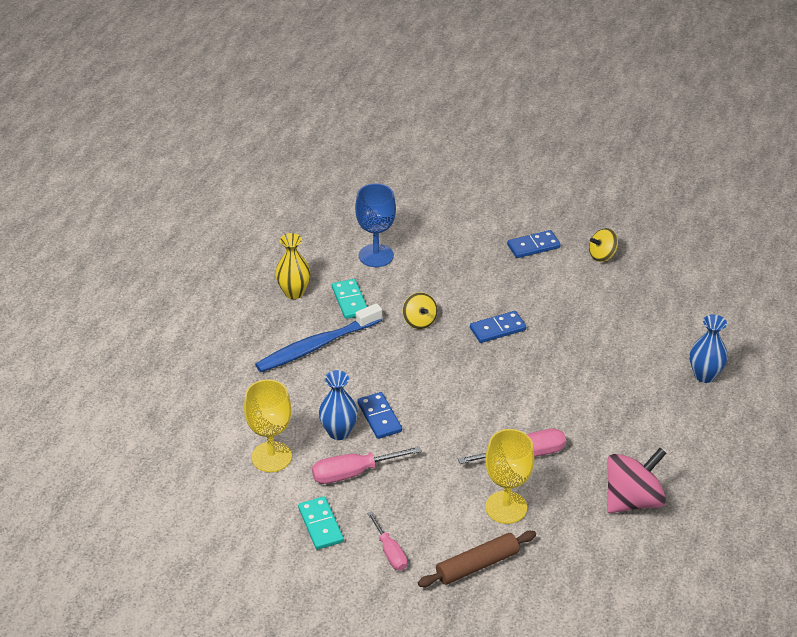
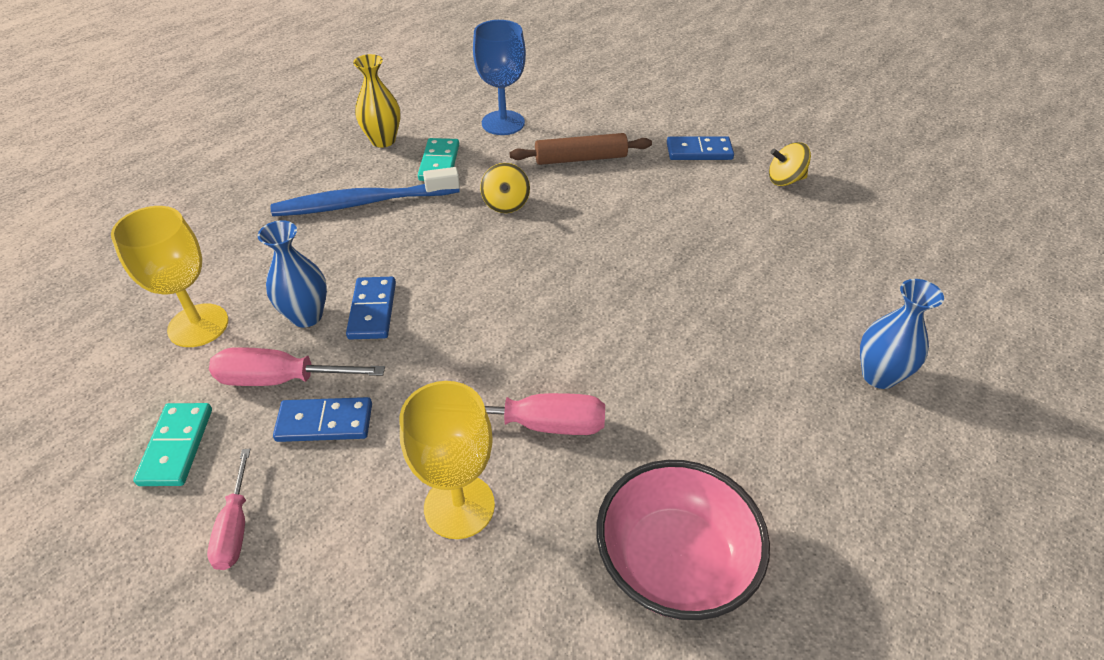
camera: 20 degrees right, 5 degrees up
brown rolling pin [418,531,536,587] -> brown rolling pin moved to [510,133,652,165]
blue domino [470,311,526,343] -> blue domino moved to [273,397,372,442]
pink spinning top [607,448,666,513] -> pink bowl [596,460,770,620]

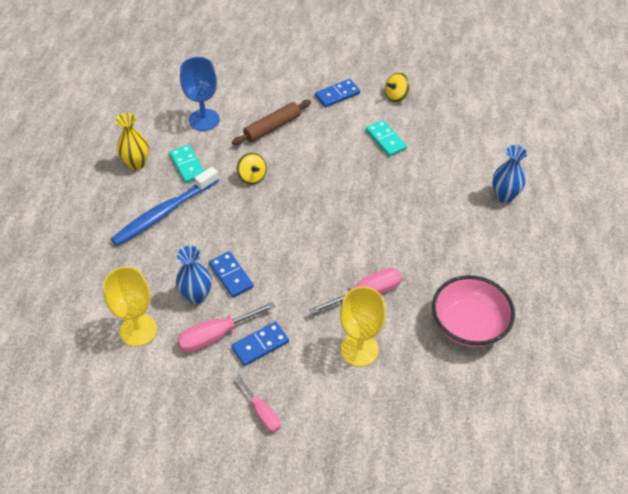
camera: 30 degrees left, 5 degrees up
turquoise domino [133,403,212,486] -> turquoise domino moved to [366,120,407,157]

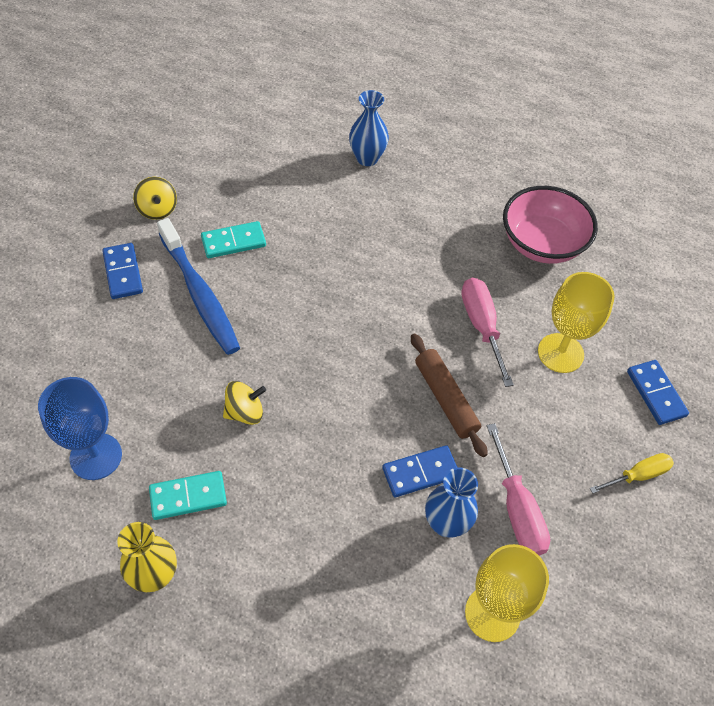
camera: 80 degrees left, 5 degrees up
blue toothbrush [111,167,219,246] -> blue toothbrush moved to [157,218,240,355]
blue domino [231,321,289,366] -> blue domino moved to [627,360,689,425]
brown rolling pin [232,100,311,145] -> brown rolling pin moved to [411,334,488,457]
pink screwdriver [236,375,281,433] -> yellow screwdriver [590,453,674,493]

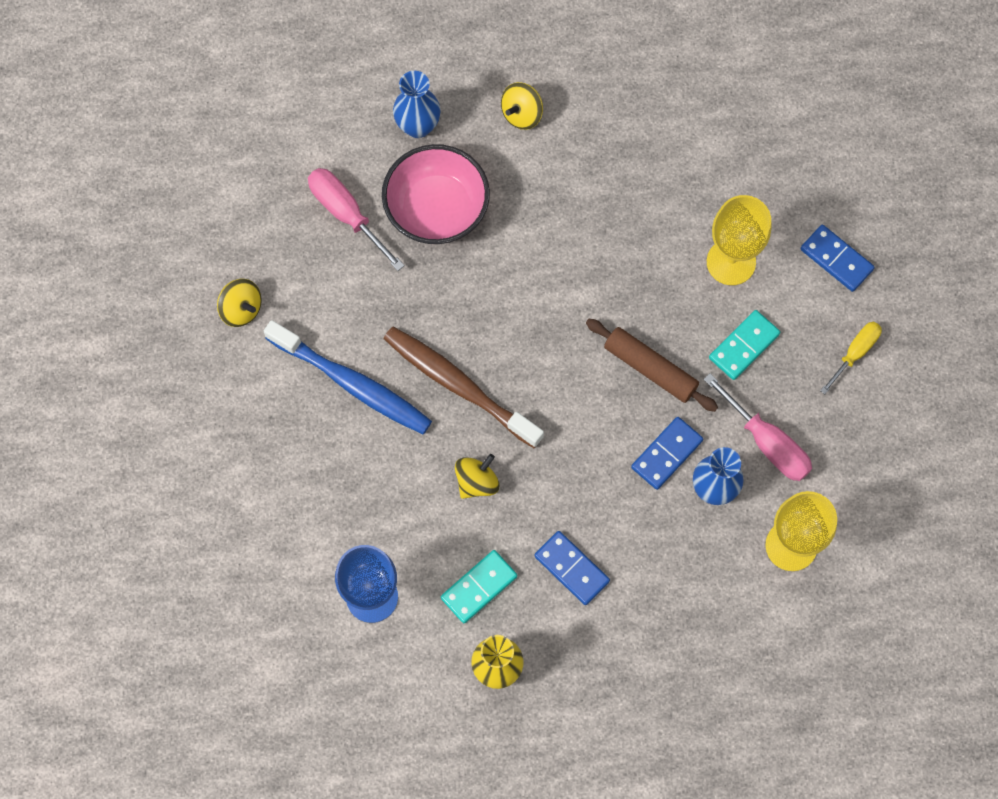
camera: 25 degrees left, 15 degrees up
blue domino [102,243,143,299] -> blue domino moved to [534,531,610,605]
turquoise domino [201,221,266,258] -> turquoise domino moved to [709,310,780,380]
pink screwdriver [461,278,514,387] -> pink screwdriver moved to [308,168,405,271]
pink bowl [503,186,598,264] -> pink bowl moved to [382,144,490,244]
none -> brown toothbrush [383,327,544,448]
none -> yellow spinning top [501,82,543,130]

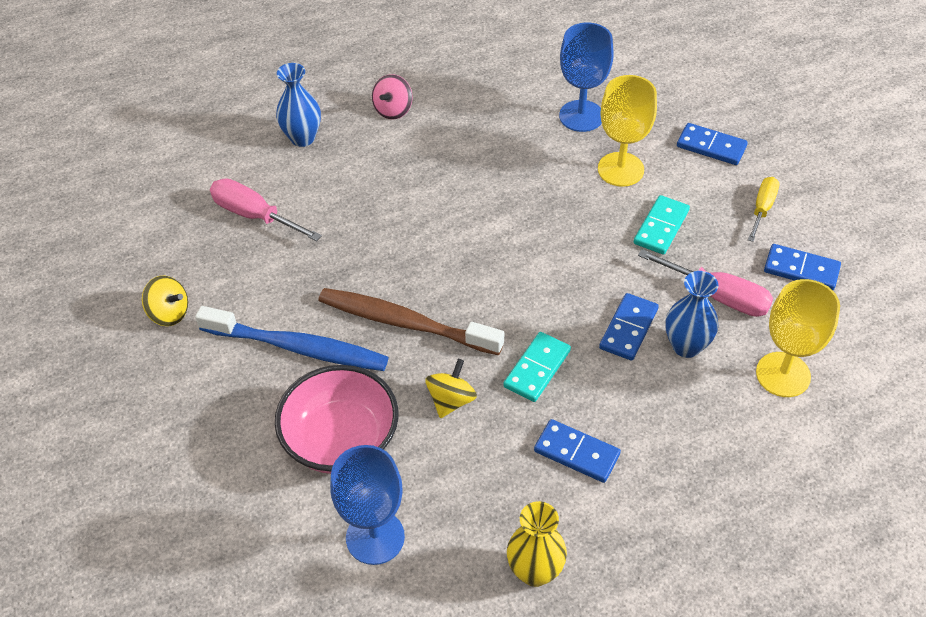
camera: 15 degrees left, 20 degrees down
pink bowl [382,144,490,244] -> pink bowl moved to [275,365,399,474]
turquoise domino [441,550,517,623] -> turquoise domino moved to [504,332,571,402]
yellow spinning top [501,82,543,130] -> pink spinning top [372,74,413,120]
brown rolling pin [586,319,718,412] -> none
none -> blue goblet [559,22,614,132]
none -> blue domino [764,244,841,290]

